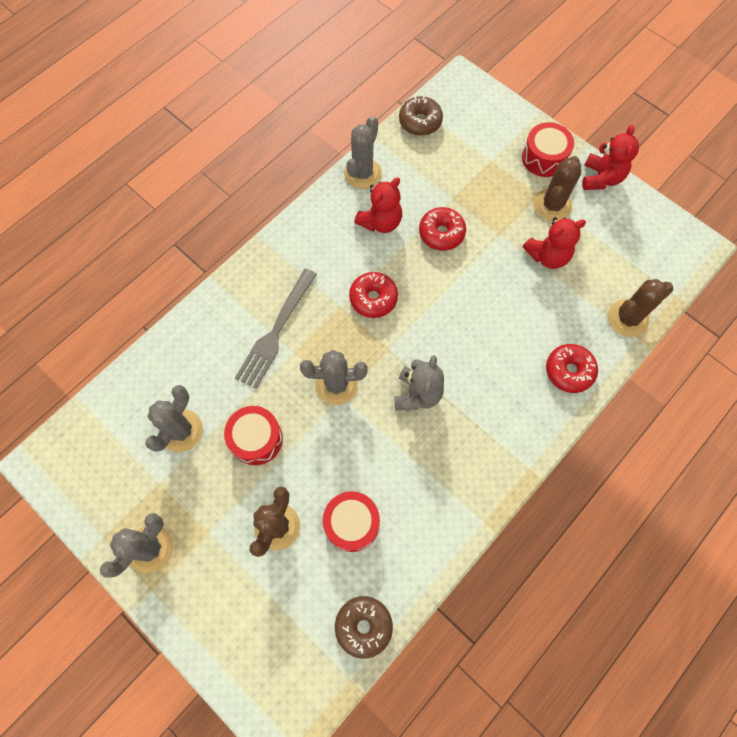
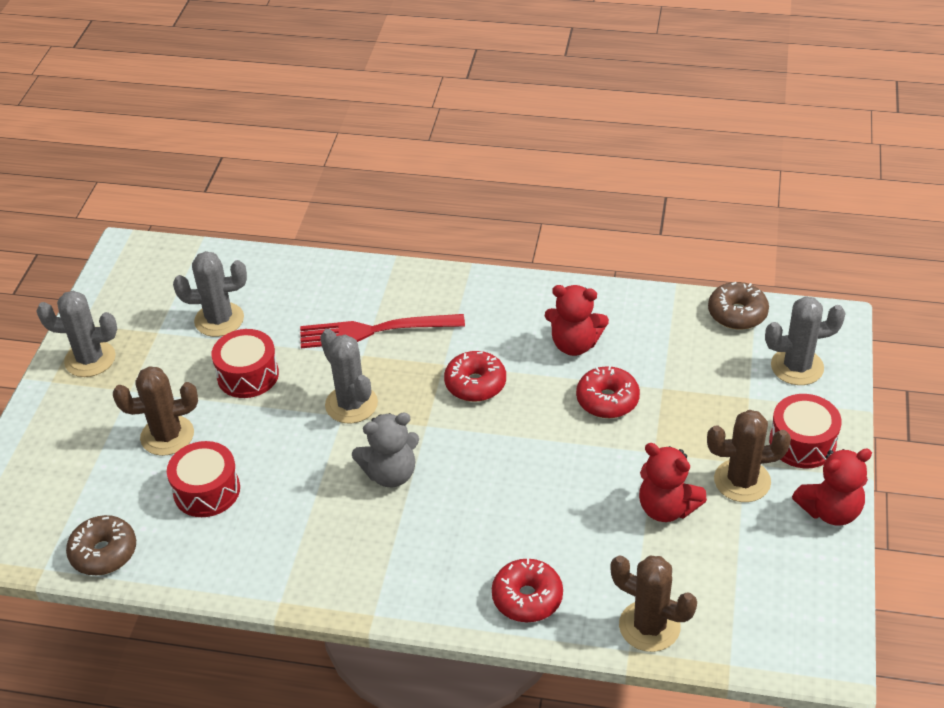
camera: 60 degrees right, 25 degrees down
grey fork [235,269,317,389] -> red fork [300,314,465,348]
grey cactus [344,116,382,189] -> grey cactus moved to [765,296,846,385]

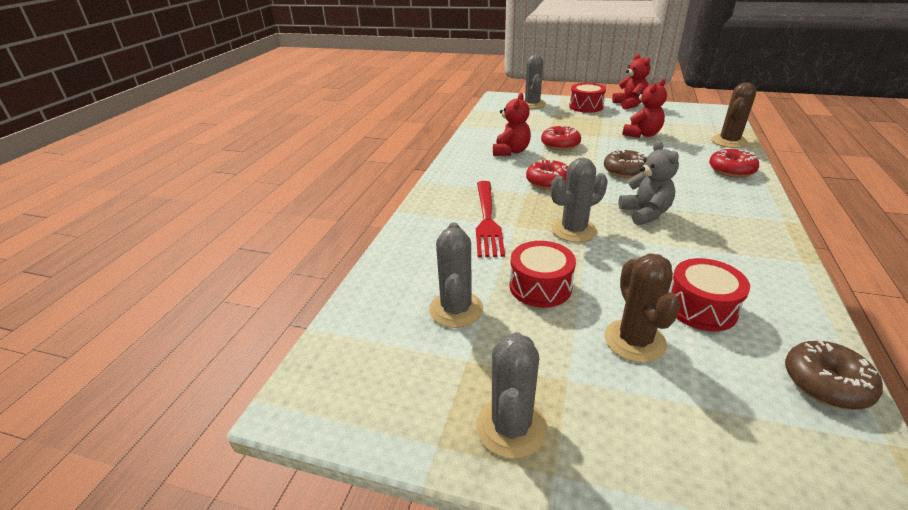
camera: 85 degrees left, 10 degrees down
brown cactus [707,410,791,502] -> none
brown donut [708,282,769,329] -> brown donut moved to [604,149,647,178]

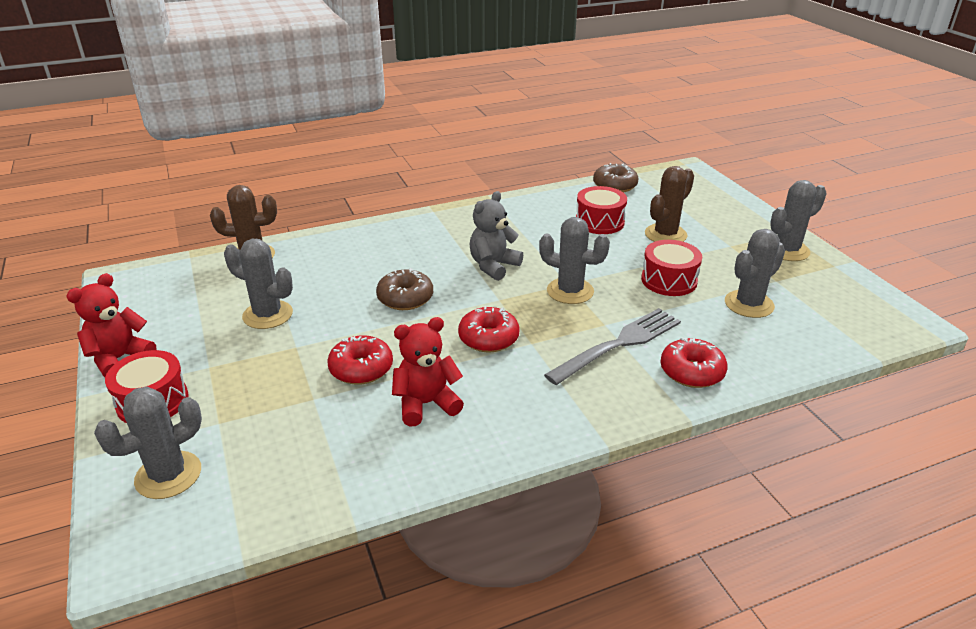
camera: 130 degrees left, 0 degrees up
red fork [476,181,505,257] -> grey fork [544,308,681,385]
red teddy bear [622,79,667,138] -> grey cactus [224,239,293,329]
red donut [709,149,759,178] -> red donut moved to [661,337,728,388]

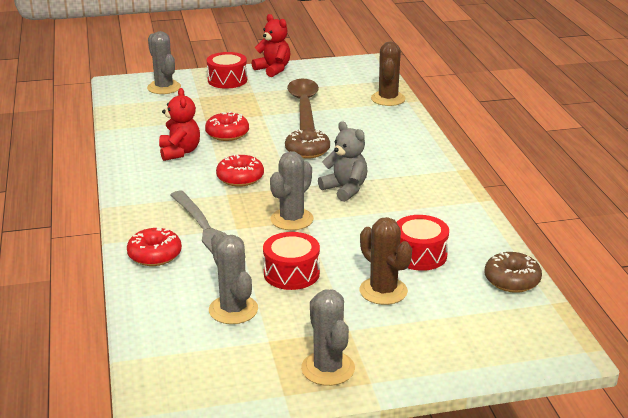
camera: 100 degrees right, 5 degrees down
grey cactus [224,239,293,329] -> brown spoon [287,79,319,129]

